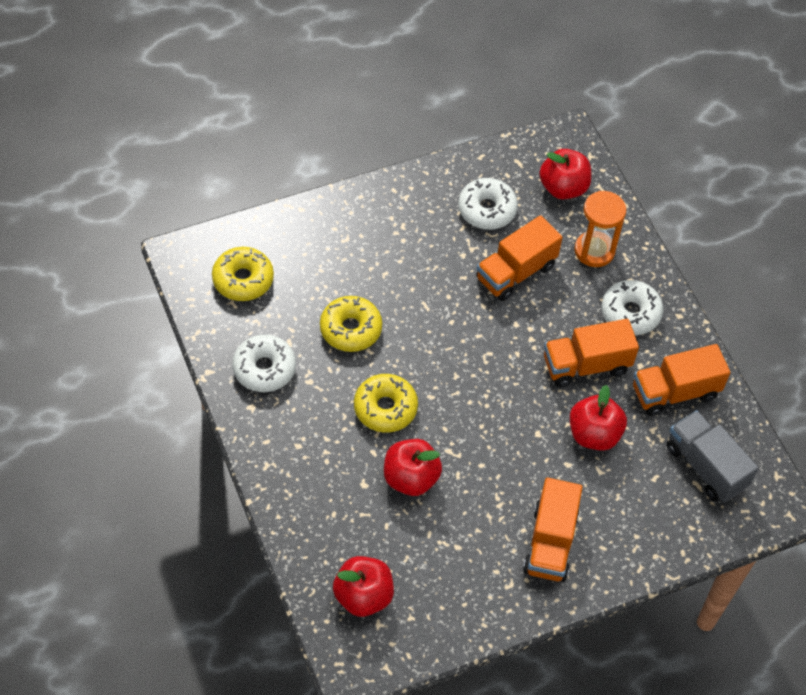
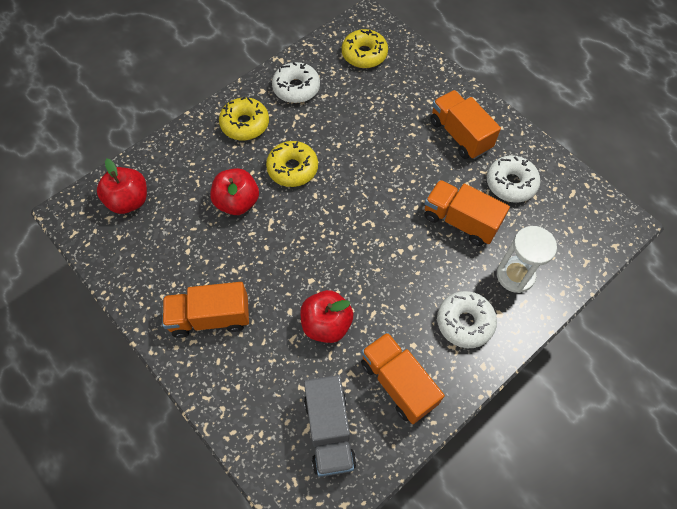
camera: 75 degrees right, 5 degrees up
yellow donut [320,296,382,352] -> yellow donut moved to [219,97,269,140]
red apple [539,149,591,200] -> none
orange truck [544,319,639,387] -> orange truck moved to [430,90,501,159]
orange hourglass [574,191,626,267] -> white hourglass [497,226,557,293]
grey truck [667,410,759,502] -> grey truck turned 135 degrees clockwise [304,375,356,477]

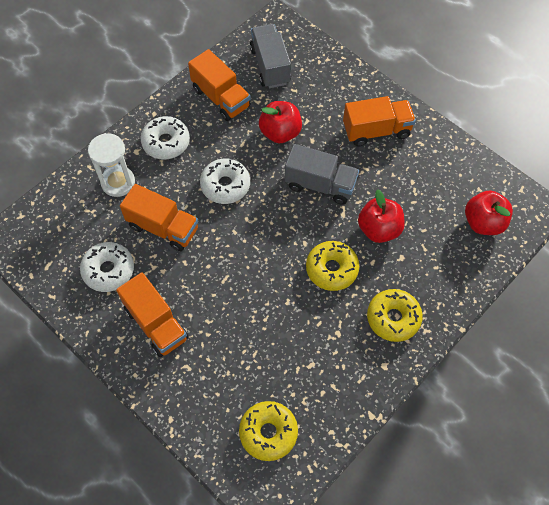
camera: 175 degrees right, 0 degrees up
white donut [272,62,320,103] -> white donut moved to [200,159,250,204]
none -> grey truck [285,144,359,205]

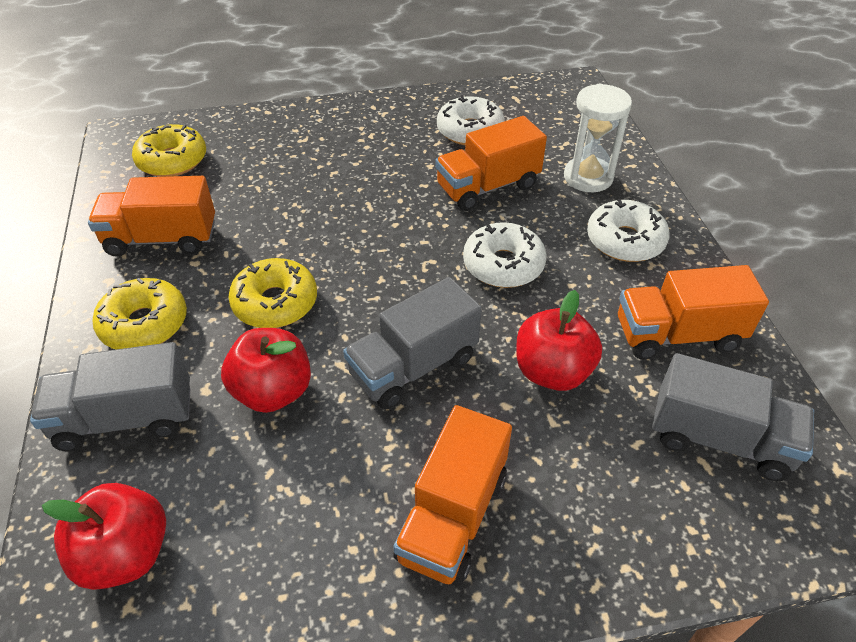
camera: 125 degrees right, 15 degrees down
orange truck [116,272,188,357] -> orange truck moved to [88,176,215,257]
none -> grey truck [30,342,190,451]

